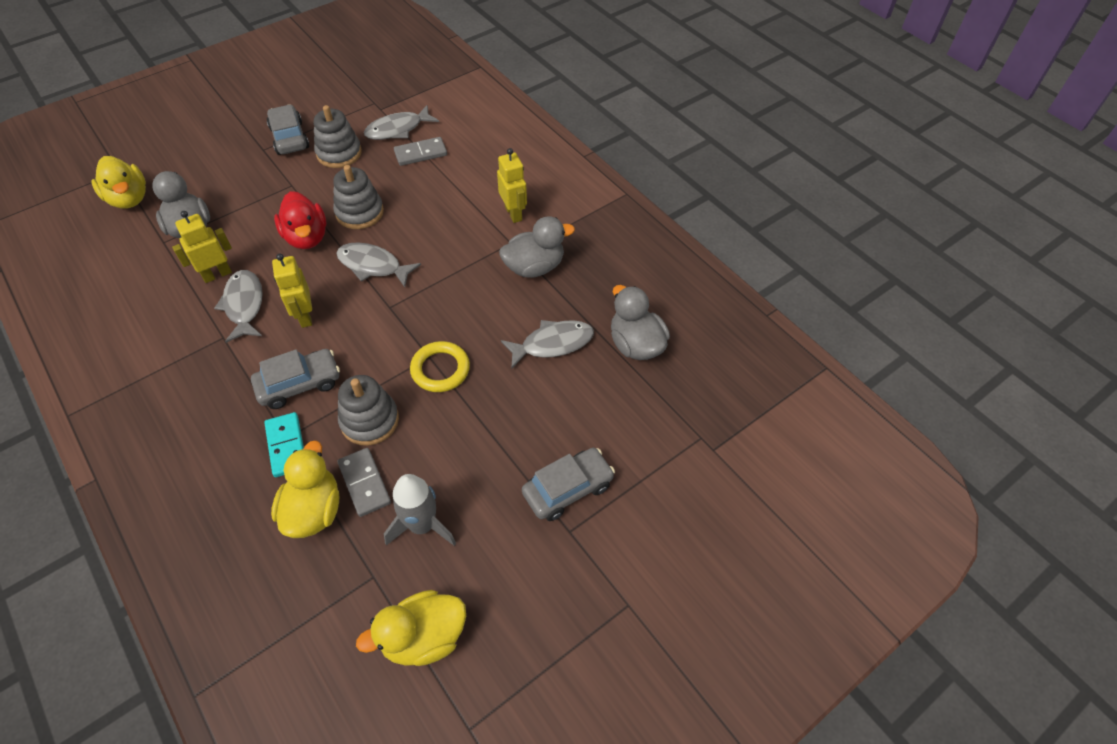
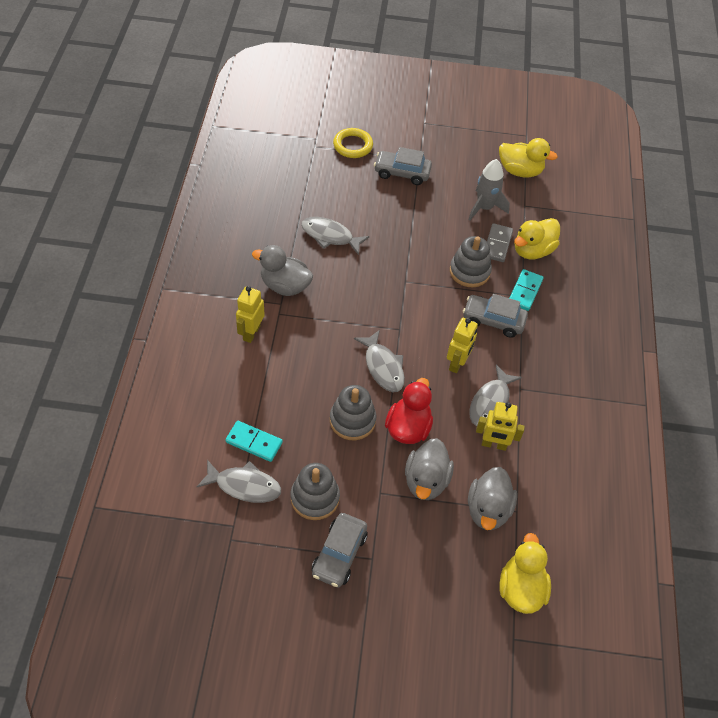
camera: 140 degrees left, 0 degrees up
grey domino [394,137,447,166] -> turquoise domino [225,421,283,462]
yellow ring [410,341,470,392] -> yellow ring moved to [333,128,373,158]
grey duck [611,285,670,360] -> grey duck moved to [405,438,454,500]

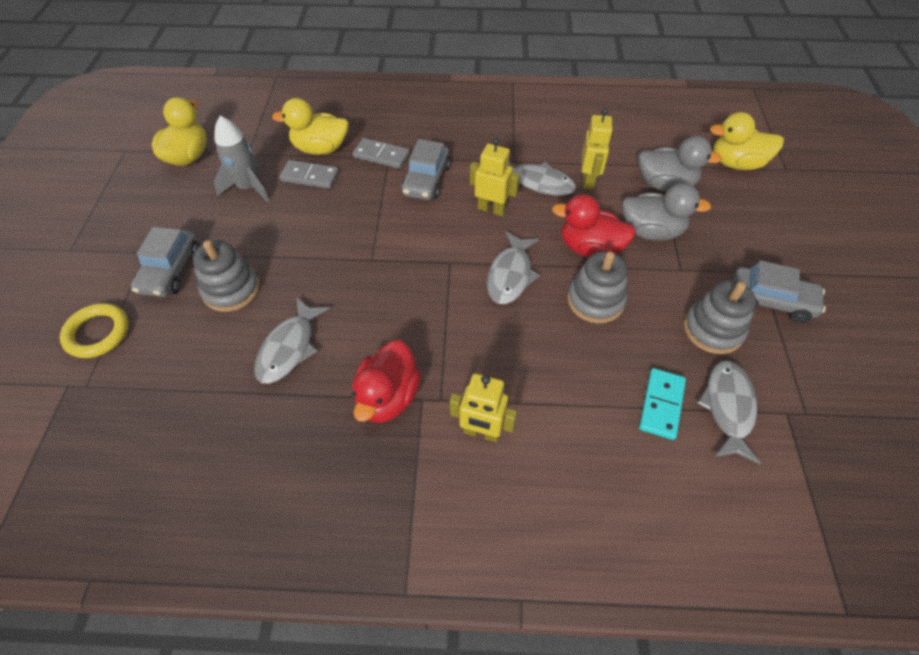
camera: 90 degrees left, 0 degrees up
grey duck [252,245,313,296] -> red duck [352,340,421,423]
grey fish [354,330,405,392] -> grey fish turned 135 degrees clockwise [487,231,540,304]
grey stacking toy [450,236,492,287] -> grey stacking toy moved to [193,240,260,312]
turquoise domino [509,269,543,311] -> grey domino [353,138,410,169]
yellow duck [514,218,560,259] -> yellow duck turned 135 degrees clockwise [272,98,349,155]

